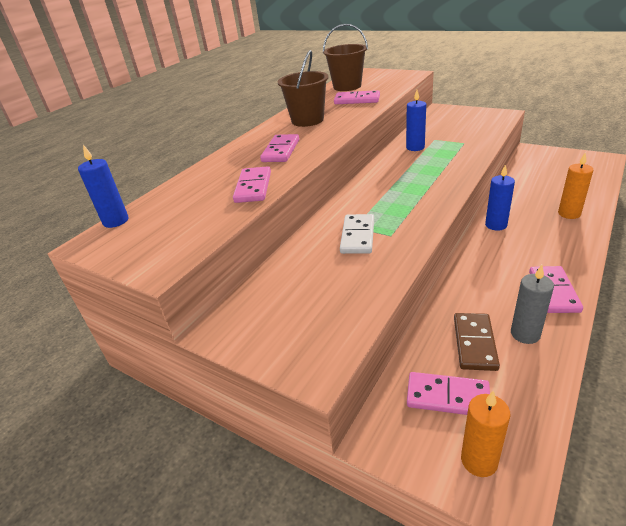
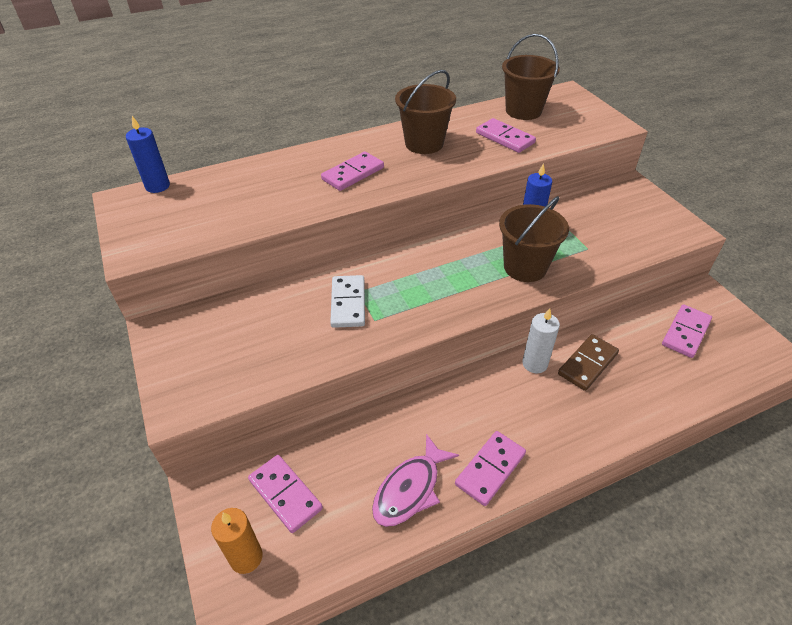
camera: 30 degrees right, 10 degrees up
pink domino [233,166,271,203] -> pink domino moved to [662,305,712,358]
white domino [340,214,374,254] -> white domino turned 45 degrees counterclockwise [330,275,365,328]
brown domino [454,313,500,371] -> brown domino moved to [558,334,619,391]
blue candle [485,164,515,231] -> white candle [522,308,560,373]
grey candle [511,265,554,344] -> pink fish [372,434,459,527]
orange candle [558,153,593,219] -> none
none -> brown bucket [499,196,569,282]

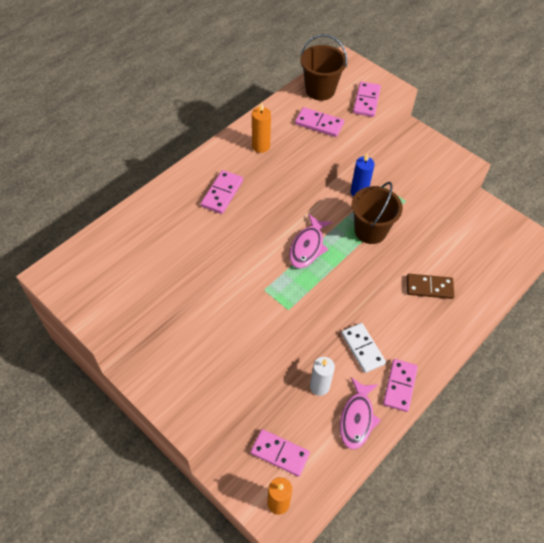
camera: 25 degrees left, 10 degrees up
blue candle [126,116,170,193] -> none
white domino [330,275,365,328] -> white domino moved to [341,323,386,373]
brown bucket [395,70,456,154] -> orange candle [252,102,271,153]
white candle [522,308,560,373] -> white candle moved to [310,357,335,396]
brown domino [558,334,619,391] -> brown domino turned 75 degrees clockwise [407,274,454,299]
pink domino [662,305,712,358] -> pink domino moved to [353,82,381,117]
none -> pink fish [289,214,332,268]

